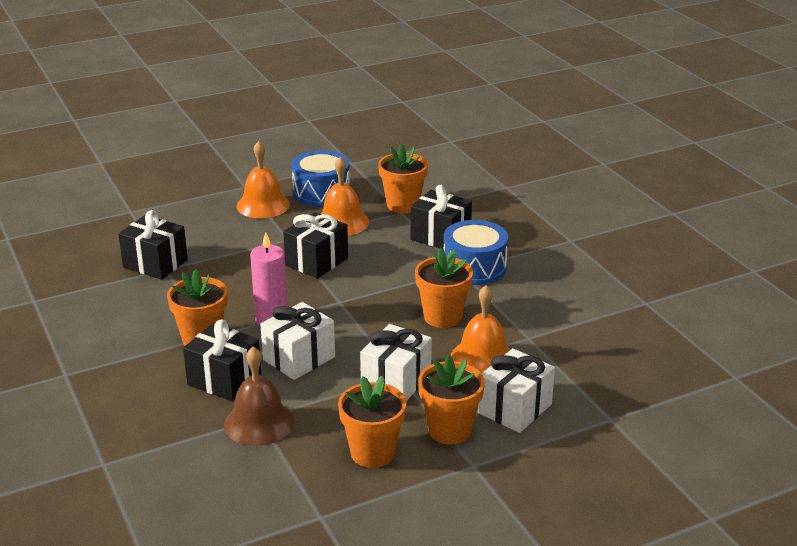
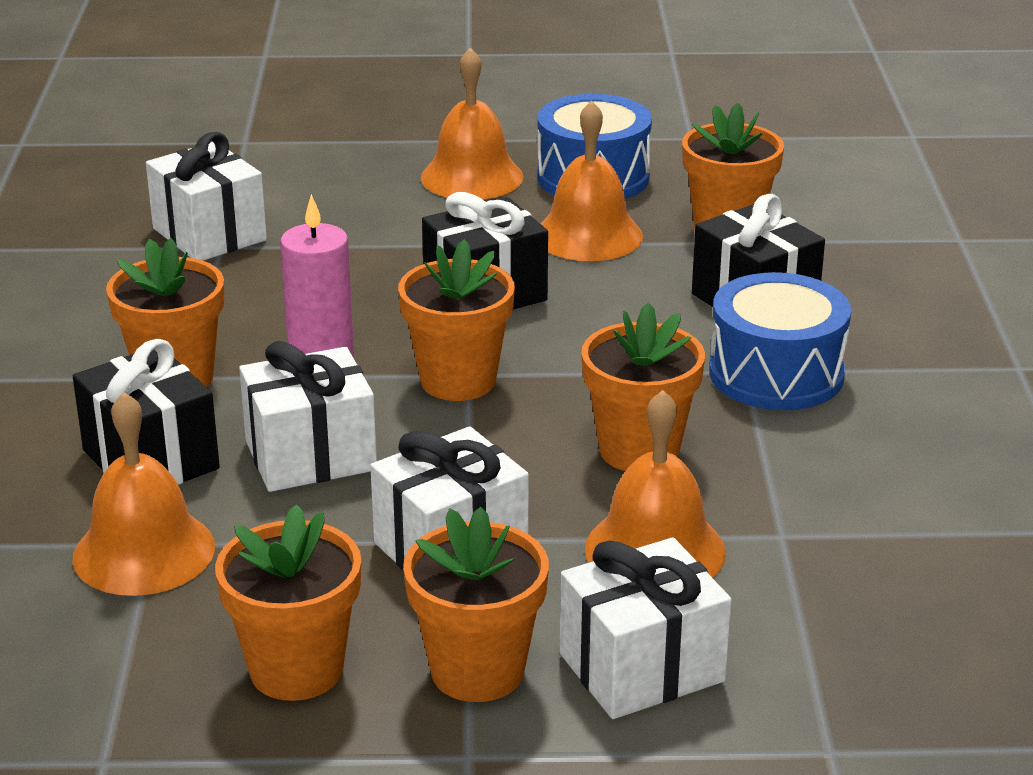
camera: 25 degrees right, 0 degrees up
black gift [118,210,188,280] -> white gift [146,132,267,261]
brown bell [224,346,294,446] -> orange bell [72,392,215,596]
none -> orange flower pot [398,239,515,401]

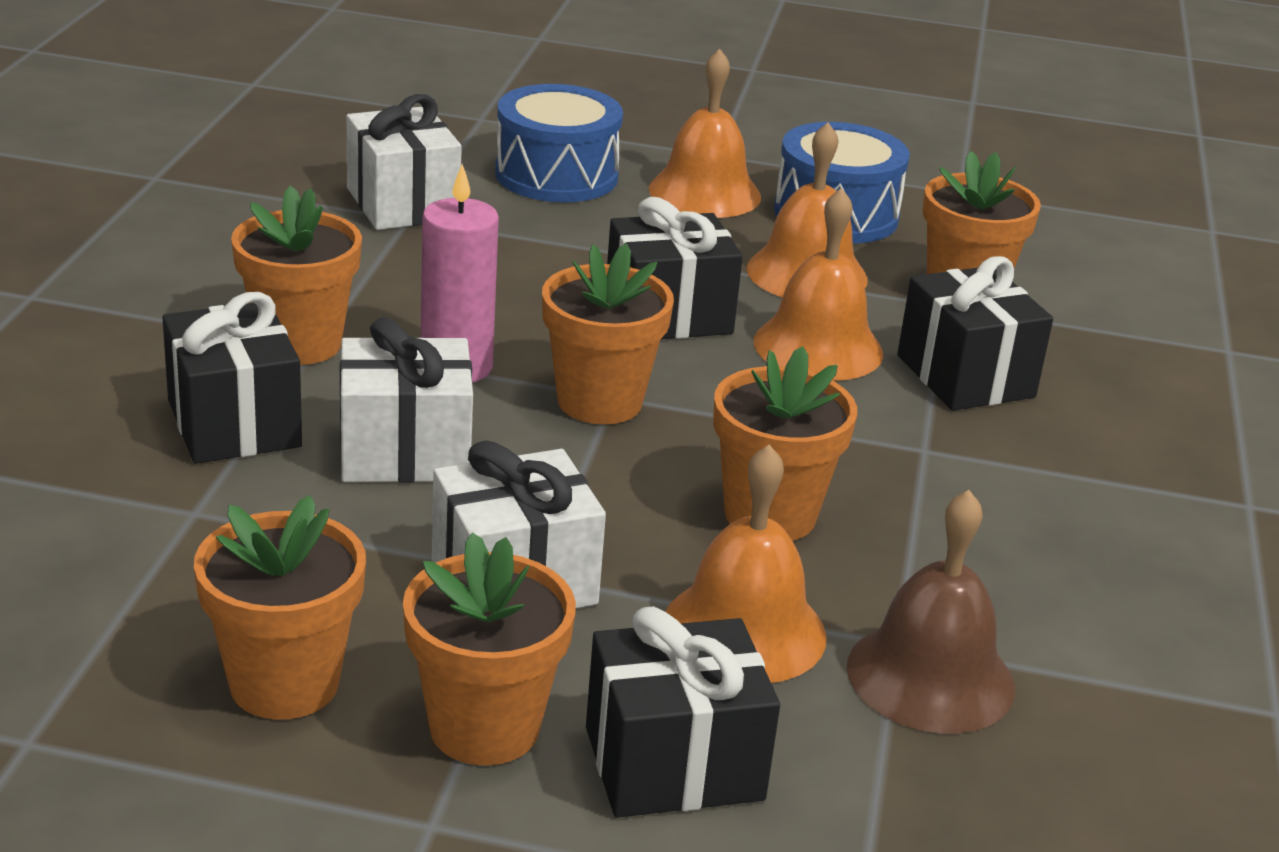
camera: 10 degrees right, 0 degrees up
orange bell [72,392,215,596] -> orange bell moved to [754,188,883,381]
white gift [560,537,732,719] -> black gift [586,607,780,818]
blue drum [709,272,851,410] -> blue drum moved to [495,84,623,202]
none -> brown bell [847,490,1015,734]

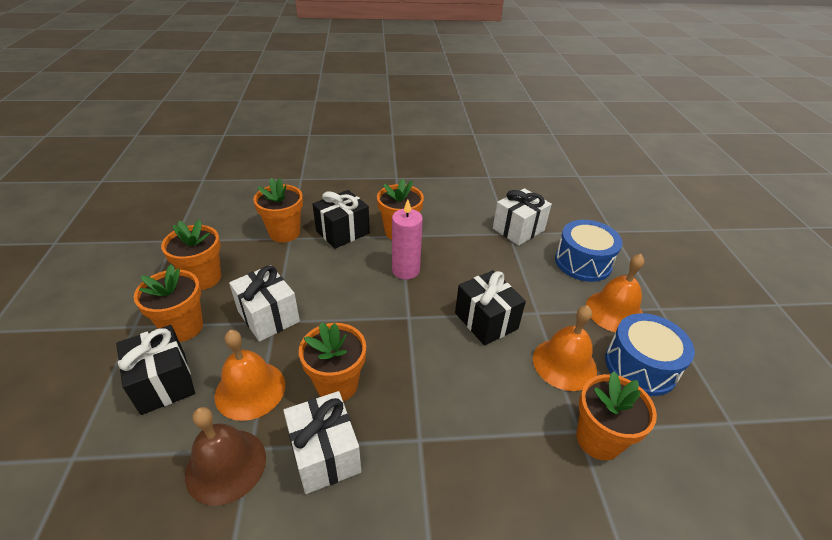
camera: 75 degrees right, 10 degrees up
white gift [340,317,473,483] -> white gift moved to [283,391,361,494]
orange flower pot [542,243,674,424] -> orange flower pot moved to [253,178,303,243]
orange bell [754,188,883,381] -> none
black gift [897,256,1053,411] -> none

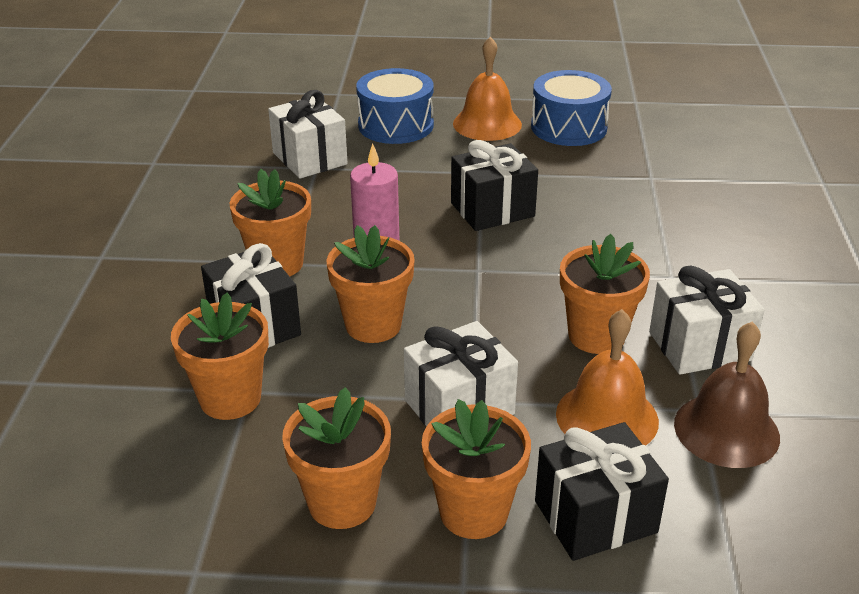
camera: 80 degrees left, 5 degrees down
orange bell [533,305,597,391] -> none
orange flower pot [576,371,657,460] -> orange flower pot moved to [327,225,415,343]

